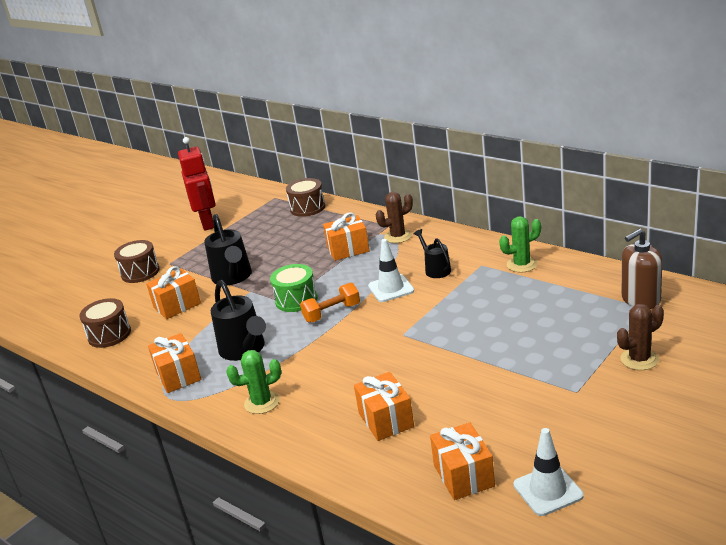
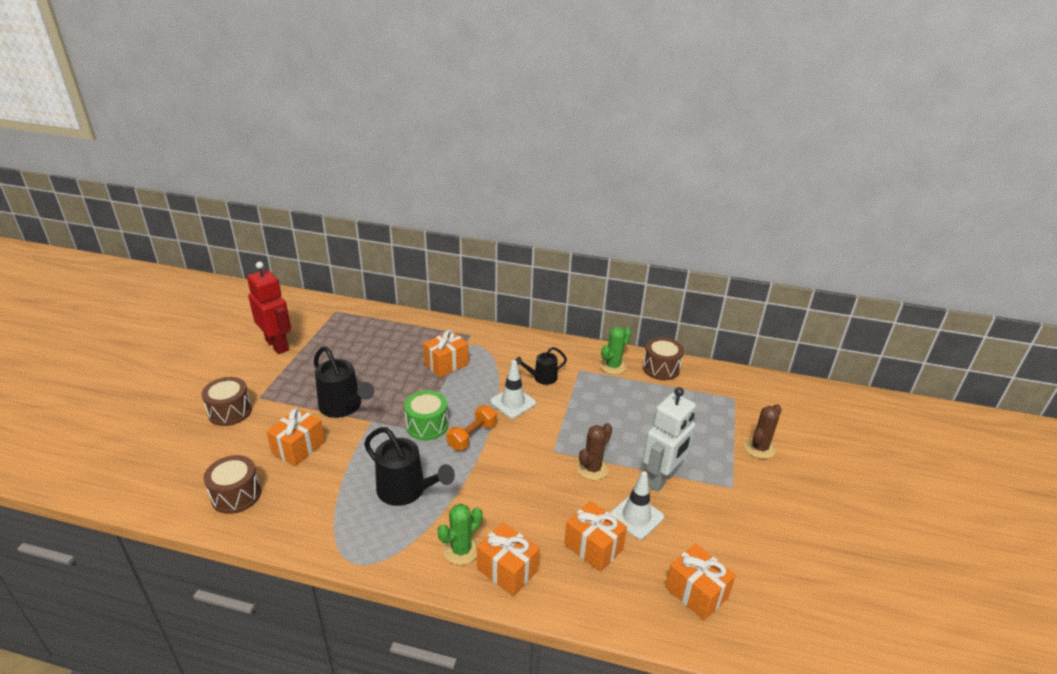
camera: 30 degrees left, 5 degrees up
orange gift [148,333,201,393] -> orange gift moved to [477,523,540,596]
brown drum [286,178,325,217] -> brown drum moved to [643,337,684,380]
brown cactus [376,192,413,243] -> brown cactus moved to [577,423,612,480]
black watering can [414,229,451,278] -> black watering can turned 60 degrees counterclockwise [516,347,567,385]
white traffic cone [514,428,584,516] -> white traffic cone moved to [610,471,664,540]
brown soap dispenser [622,228,662,309] -> none
none -> white robot [643,387,696,492]

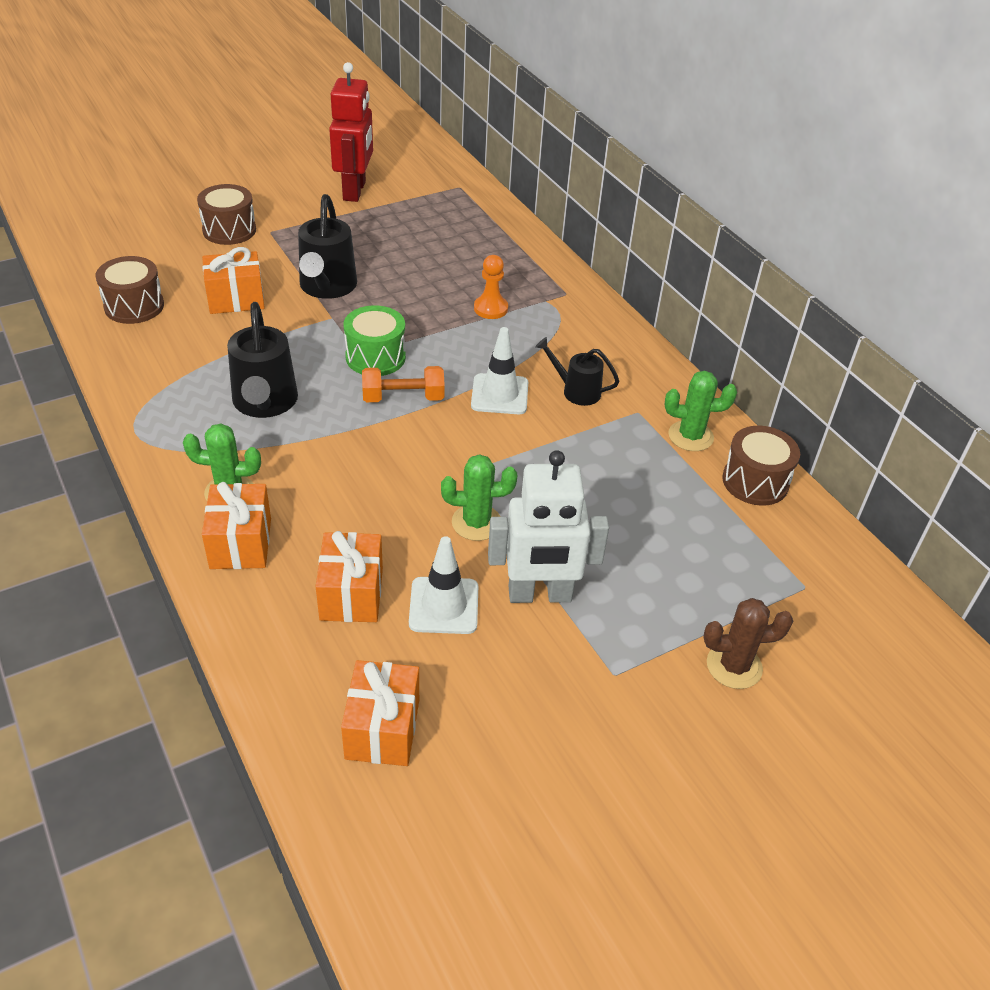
camera: 45 degrees right, 10 degrees up
orange gift [423,330,469,377] -> orange pawn [474,255,508,319]
brown cactus [577,423,612,480] -> green cactus [441,454,517,541]

